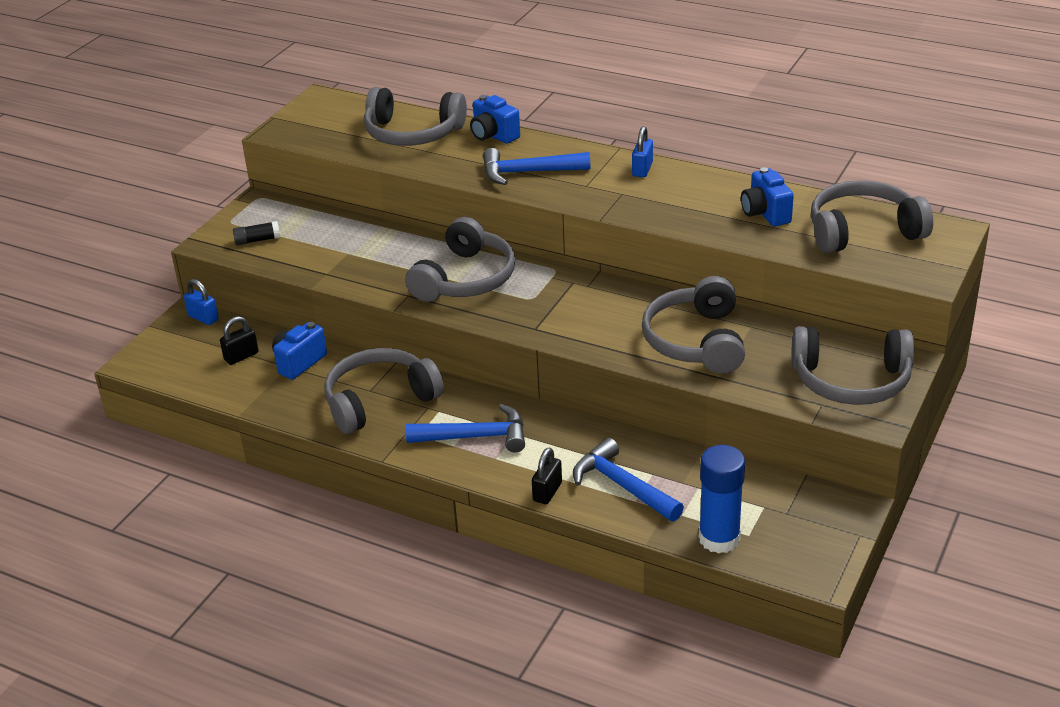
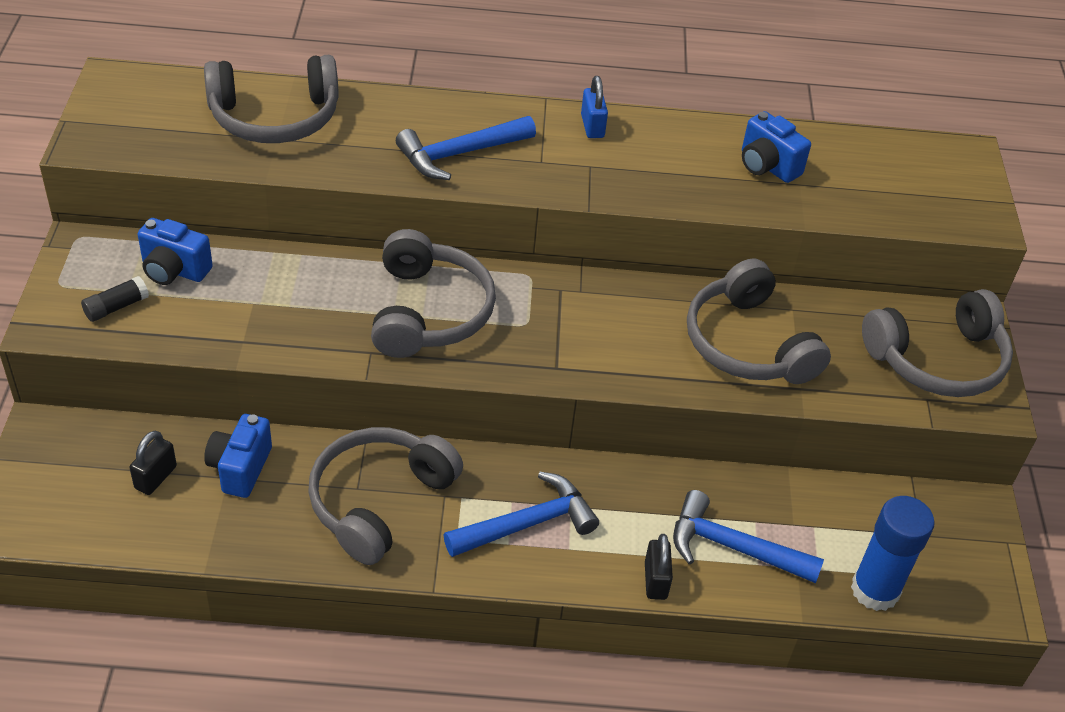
camera: 30 degrees left, 10 degrees up
blue padlock [184,279,219,325] -> none
blue camera [470,95,520,144] -> blue camera moved to [138,218,213,285]
grey headphones [811,180,933,253] -> none

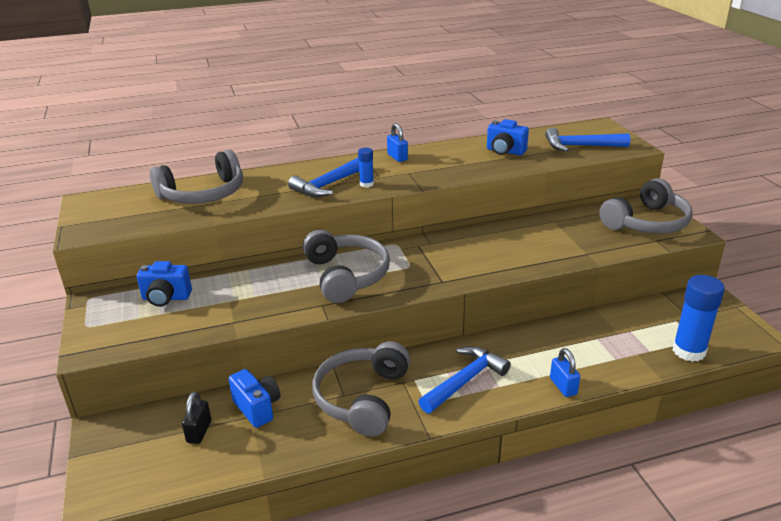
camera: 15 degrees left, 15 degrees down
black glue stick [81,276,149,322] -> none
blue camera [204,414,272,498] -> blue camera turned 150 degrees clockwise [229,369,280,428]
black padlock [645,534,673,600] -> blue padlock [550,348,580,397]
blue hammer [673,490,824,583] -> blue hammer moved to [545,128,630,152]
grey headphones [687,258,831,384] -> none
none -> blue glue stick [358,148,374,188]

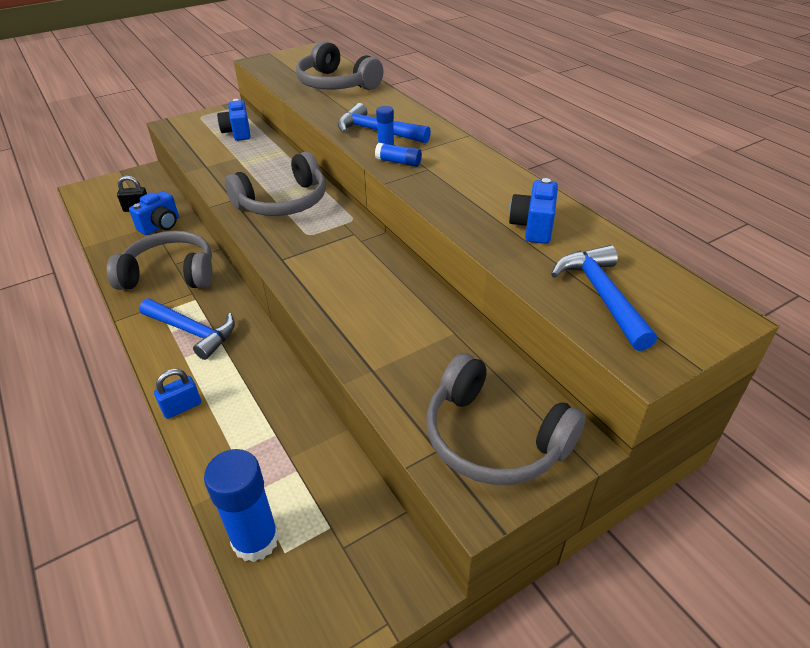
camera: 75 degrees right, 10 degrees up
blue padlock [387,123,408,162] -> none
none -> blue glue stick [375,143,422,167]

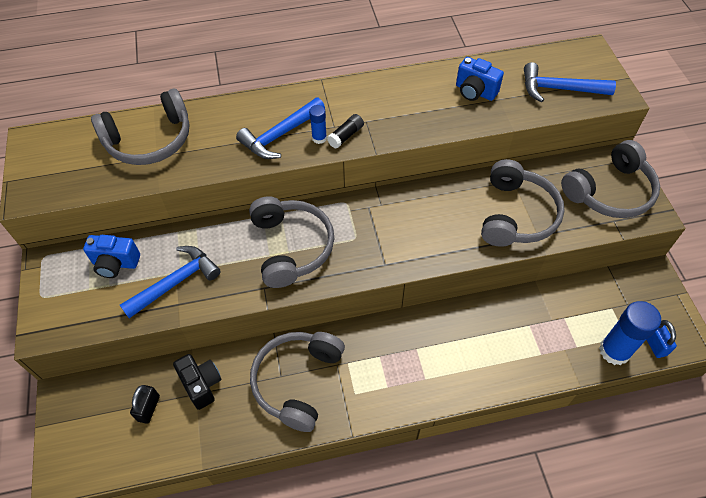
camera: 70 degrees left, 15 degrees up
blue camera [129,191,179,235] -> black camera [173,354,221,410]
blue hammer [139,299,235,360] -> blue hammer moved to [120,246,221,318]
blue padlock [154,369,201,419] -> blue padlock moved to [647,320,677,358]
blue glue stick [375,143,422,167] -> black glue stick [327,114,364,149]
none -> grey headphones [481,159,565,247]

